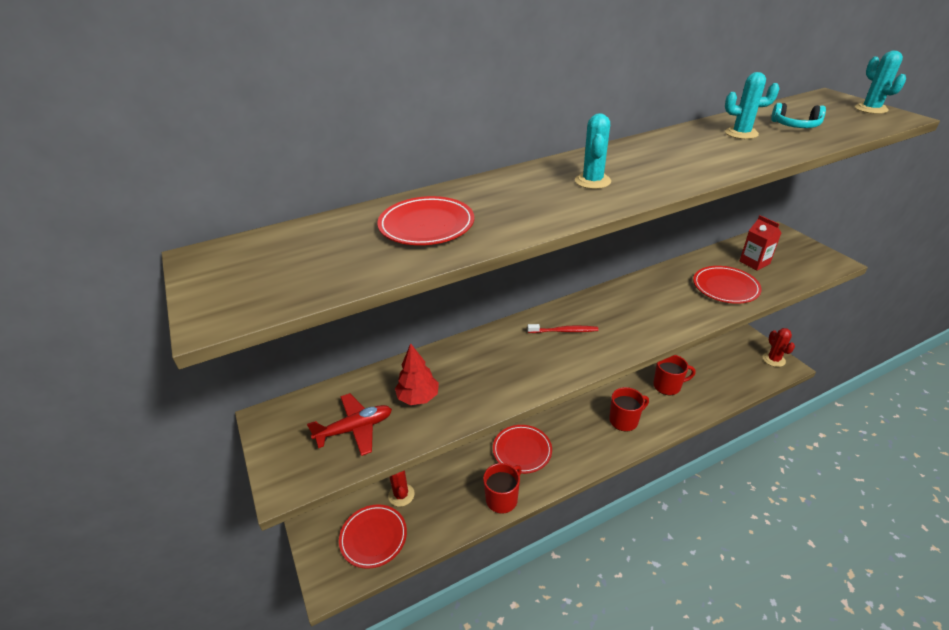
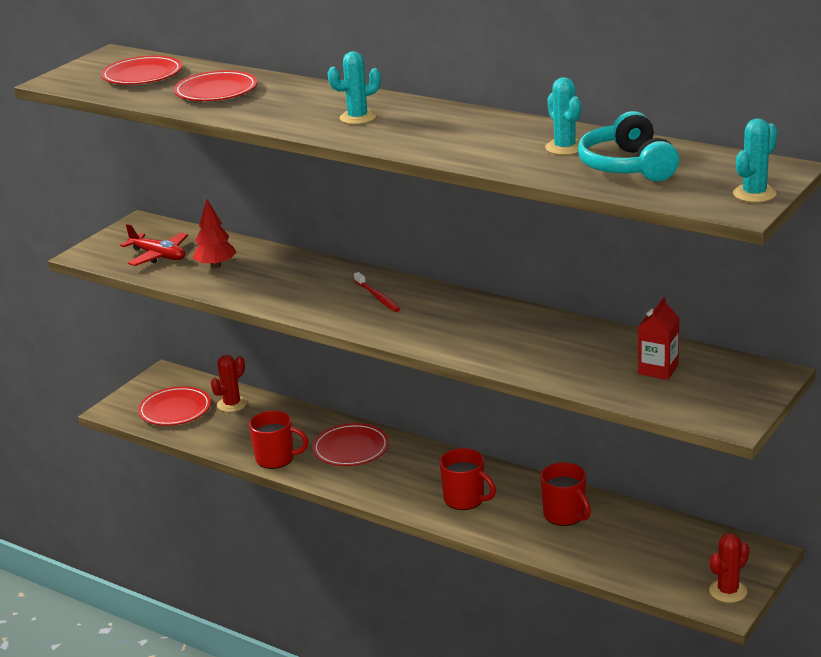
camera: 60 degrees right, 10 degrees down
red plate [693,266,762,304] -> red plate moved to [101,56,182,85]
turquoise headphones [771,103,826,128] -> turquoise headphones [578,111,679,181], size x1.64

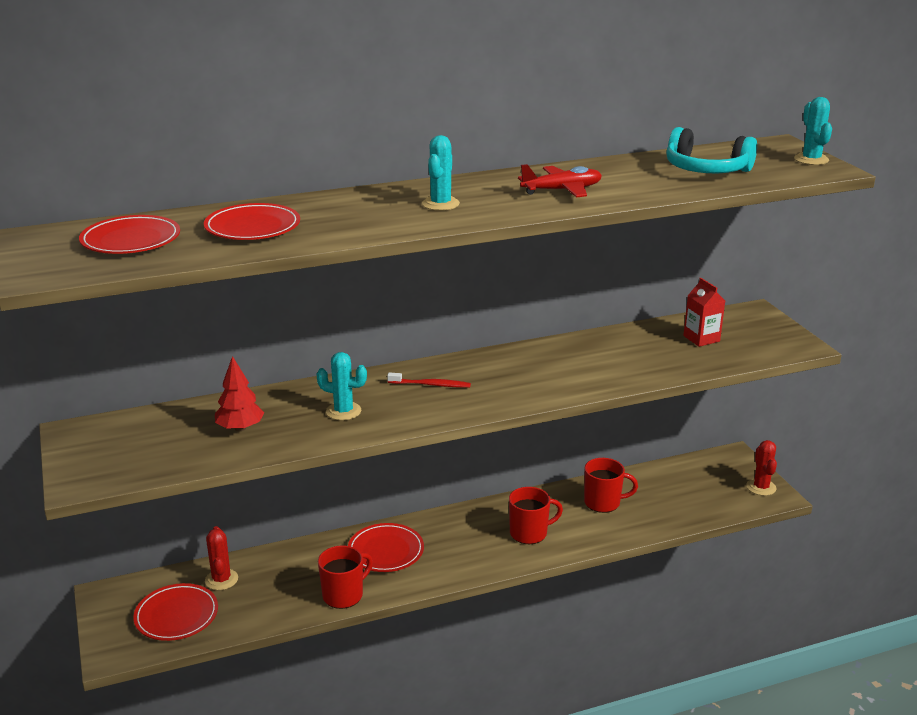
camera: 55 degrees left, 0 degrees up
red plane [120,224,188,266] -> red plane moved to [518,164,602,197]
turquoise cactus [545,77,581,155] -> turquoise cactus moved to [317,352,367,420]

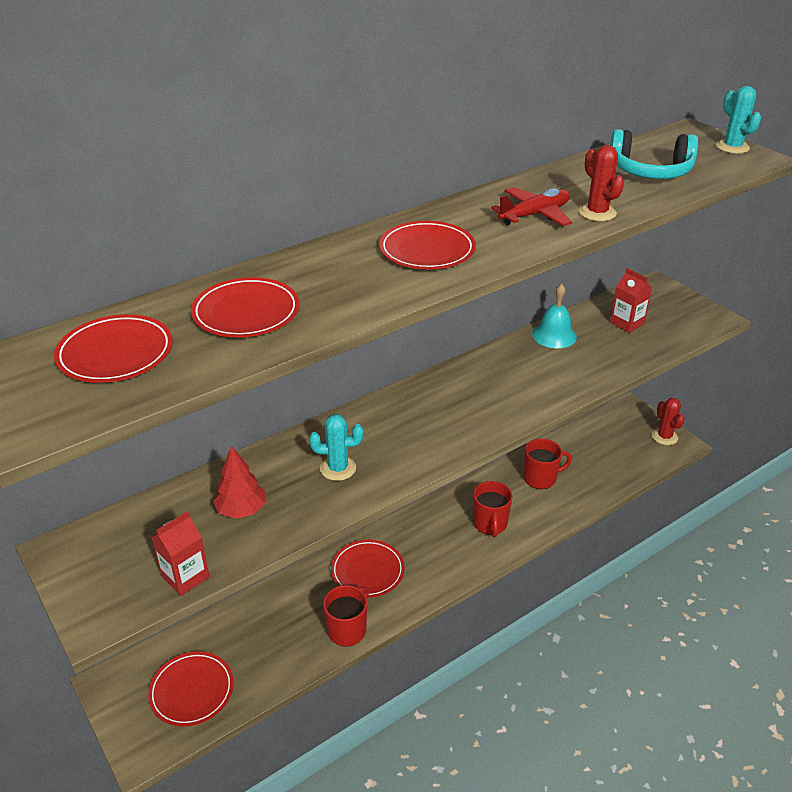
camera: 15 degrees left, 10 degrees up
red cactus [205,526,238,590] -> red cactus moved to [579,145,624,221]
red toothbrush [387,373,471,388] -> none
turquoise cactus [422,135,460,211] -> red plate [379,221,476,269]
red mug [509,487,563,544] -> red mug turned 120 degrees clockwise [473,481,512,537]
none -> red carton [151,511,210,596]
none -> turquoise bell [532,284,577,348]

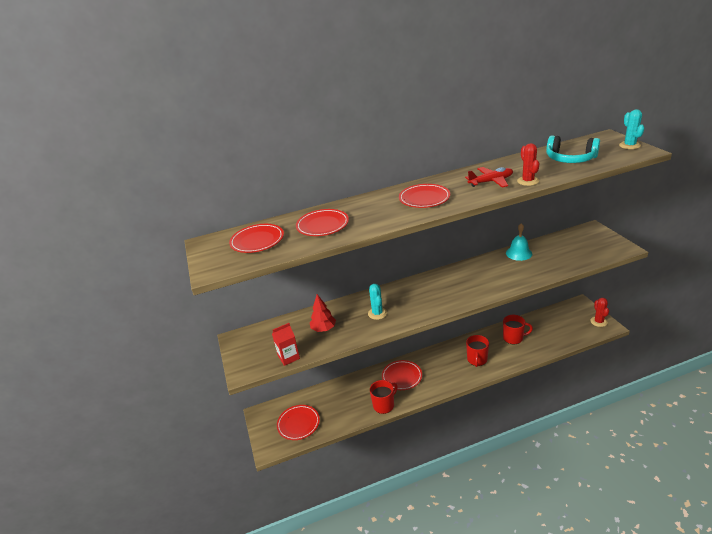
camera: 20 degrees right, 5 degrees down
turquoise cactus [309,414,363,481] -> turquoise cactus turned 60 degrees clockwise [368,284,387,320]
red carton [610,268,652,333] -> none

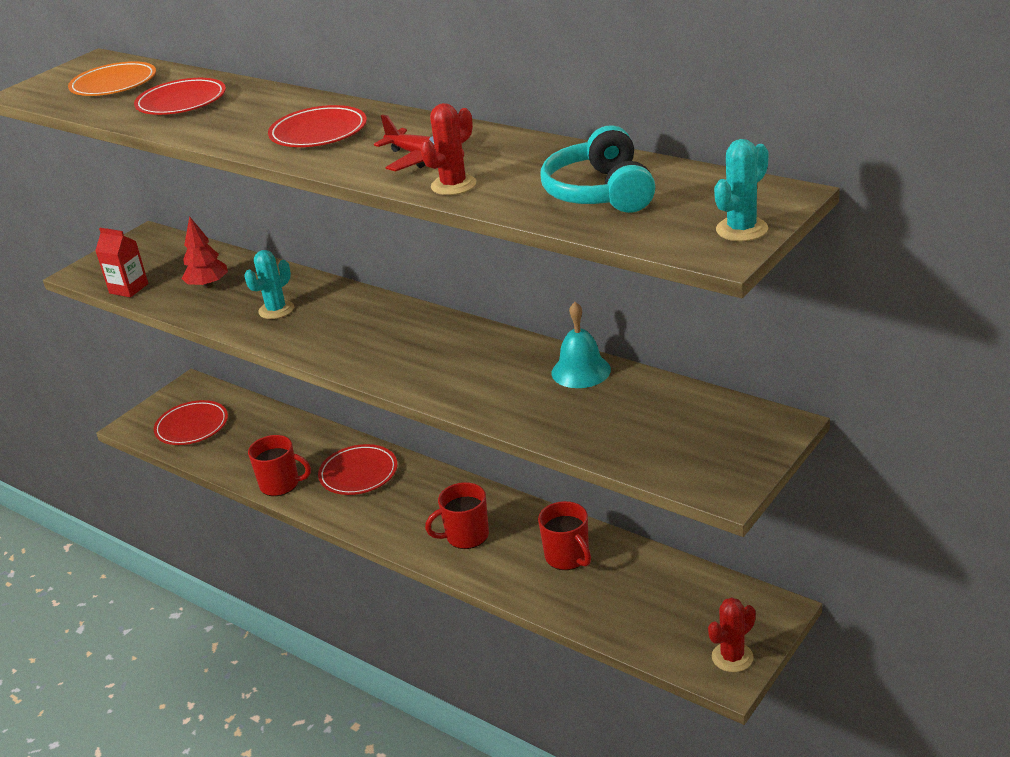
camera: 55 degrees right, 0 degrees up
red plate [229,224,284,253] -> orange plate [68,61,156,96]

